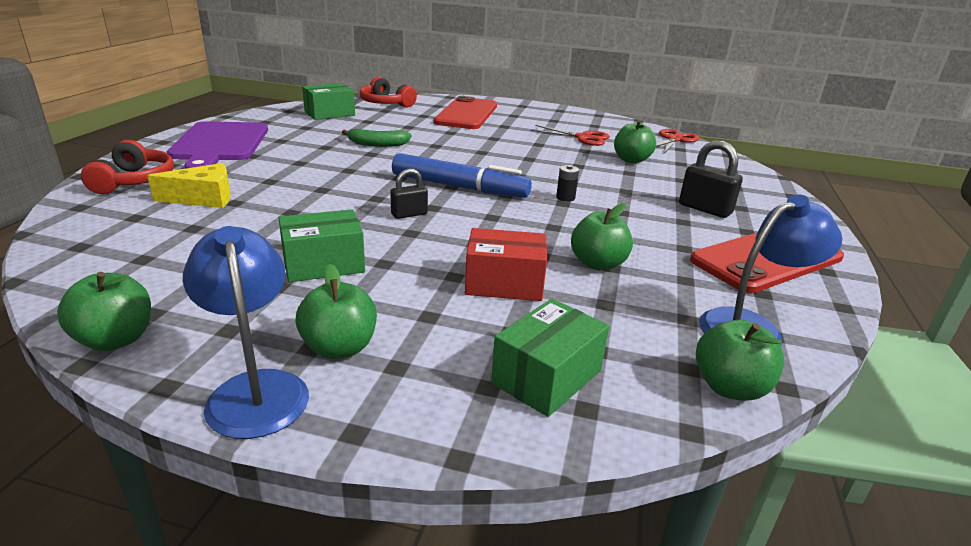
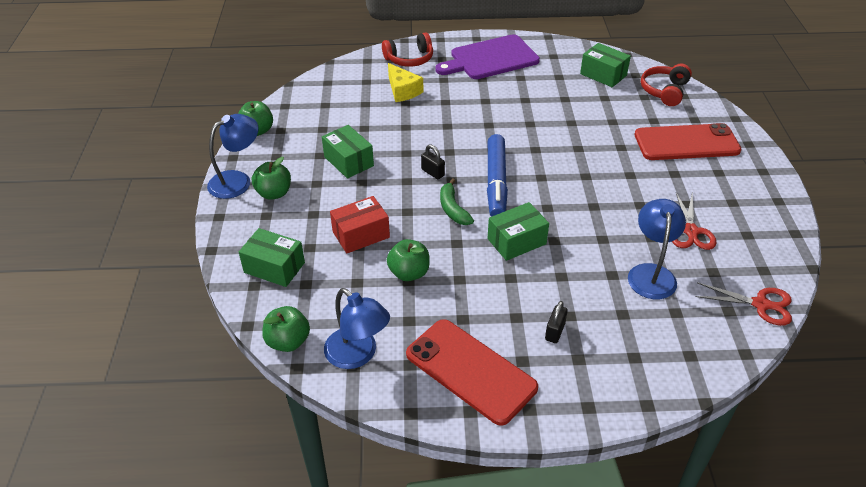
camera: 75 degrees right, 15 degrees up
green banana [342,129,412,147] -> green banana moved to [440,178,474,225]
red box [465,228,547,301] -> red box turned 75 degrees clockwise [330,196,390,253]
black battery [556,165,579,202] -> green box [487,202,549,261]
green apple [614,120,656,163] -> blue lamp [628,199,686,299]
black padlock [679,140,743,218] -> black padlock [545,301,568,343], size x0.63

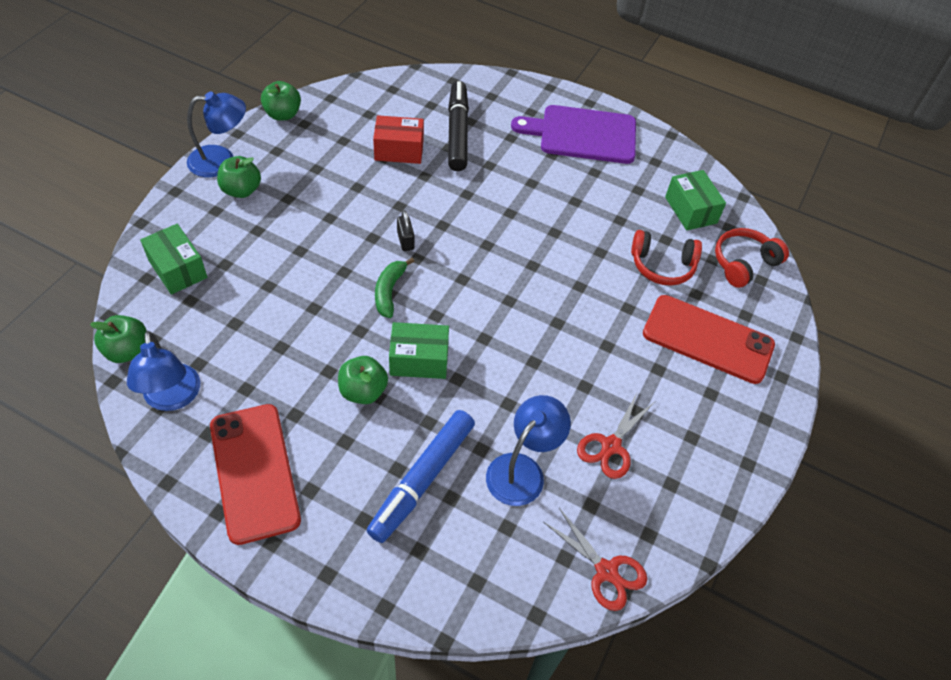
camera: 25 degrees right, 10 degrees up
green box [322,125,374,178] -> none
red box [330,196,390,253] -> red box moved to [373,115,424,164]
red headphones [382,32,433,67] -> red headphones moved to [631,230,702,286]
green apple [387,239,430,281] -> green apple moved to [338,356,388,404]
yellow cheese [388,63,423,102] -> black marker [448,81,469,171]
blue marker [487,134,508,217] -> blue marker moved to [367,410,475,543]
black padlock [545,301,568,343] -> none

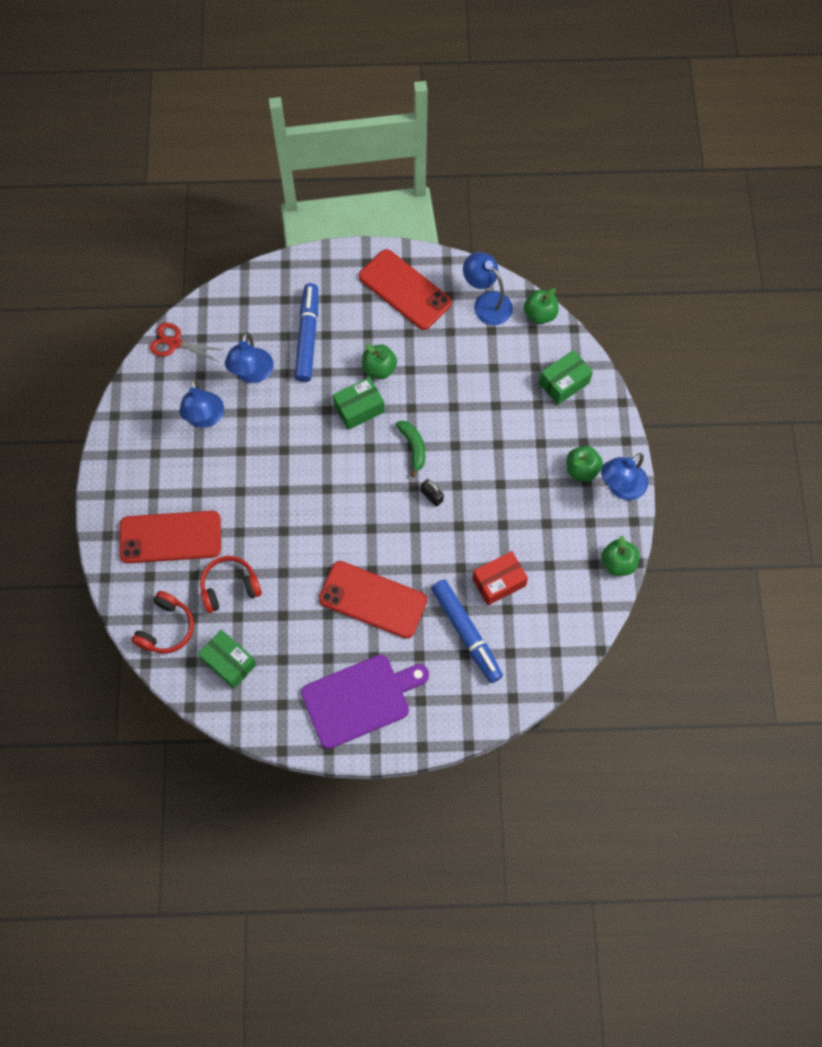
camera: 155 degrees right, 15 degrees up
green box [140,224,208,295] -> green box turned 60 degrees counterclockwise [539,350,593,405]
black marker [448,81,469,171] -> blue marker [431,579,503,683]
red scissors [577,393,654,479] -> blue lamp [179,378,224,428]
none -> red phone [319,561,427,639]

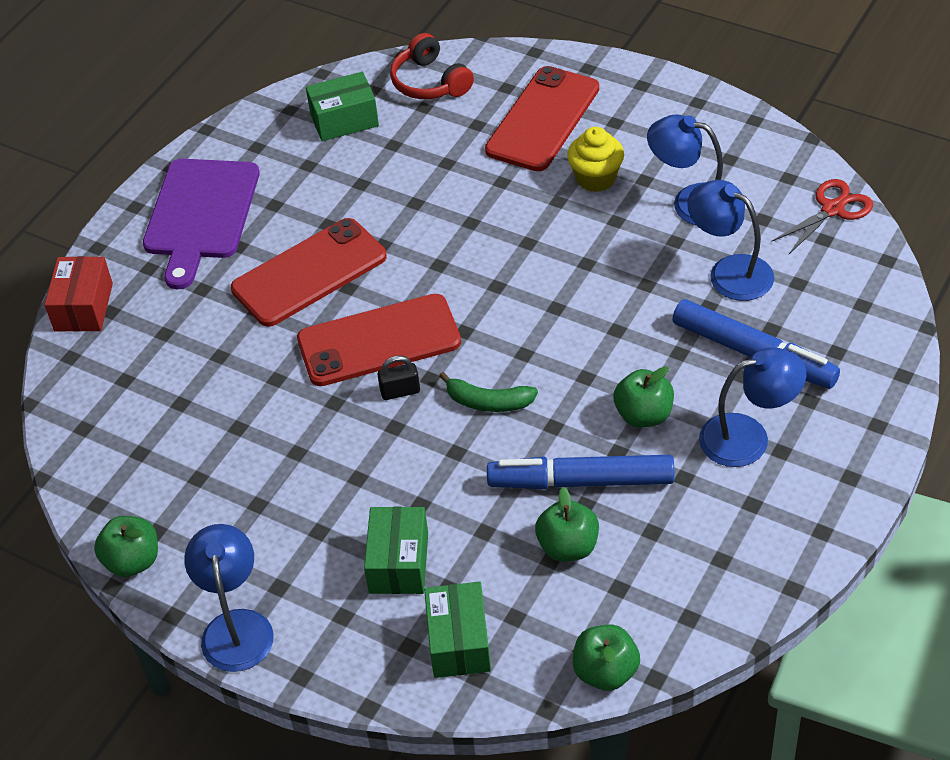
camera: 125 degrees right, 20 degrees down
red headphones [200,556,262,613] -> none
green box [333,377,385,430] -> green box moved to [364,506,428,594]
red phone [359,249,452,330] -> red phone moved to [297,294,461,386]
blue marker [431,579,503,683] -> blue marker moved to [487,455,674,489]
blue lamp [463,252,513,325] -> blue lamp moved to [699,347,806,467]
red box [472,551,528,605] -> red box moved to [45,256,113,332]
green apple [566,446,603,482] -> green apple moved to [535,487,599,562]
none -> yellow cupcake [567,127,624,192]

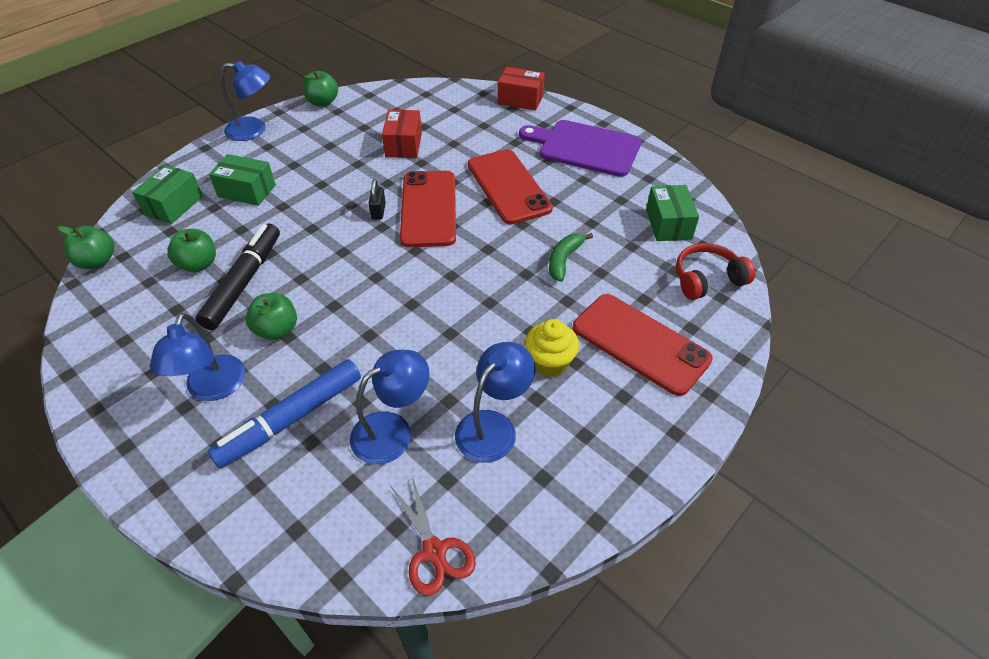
camera: 100 degrees right, 0 degrees up
green box [424,582,491,678] -> green box turned 75 degrees counterclockwise [132,165,203,224]
green banana [439,372,538,412] -> green banana moved to [549,233,593,282]
blue marker [487,455,674,489] -> black marker [195,224,280,330]
none -> red box [382,110,422,158]

